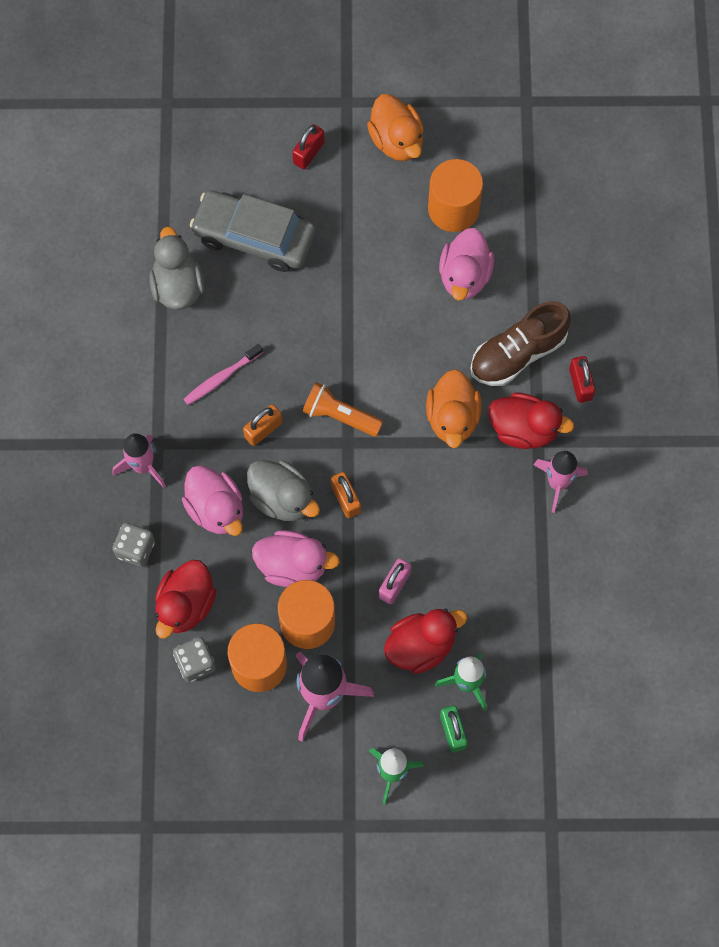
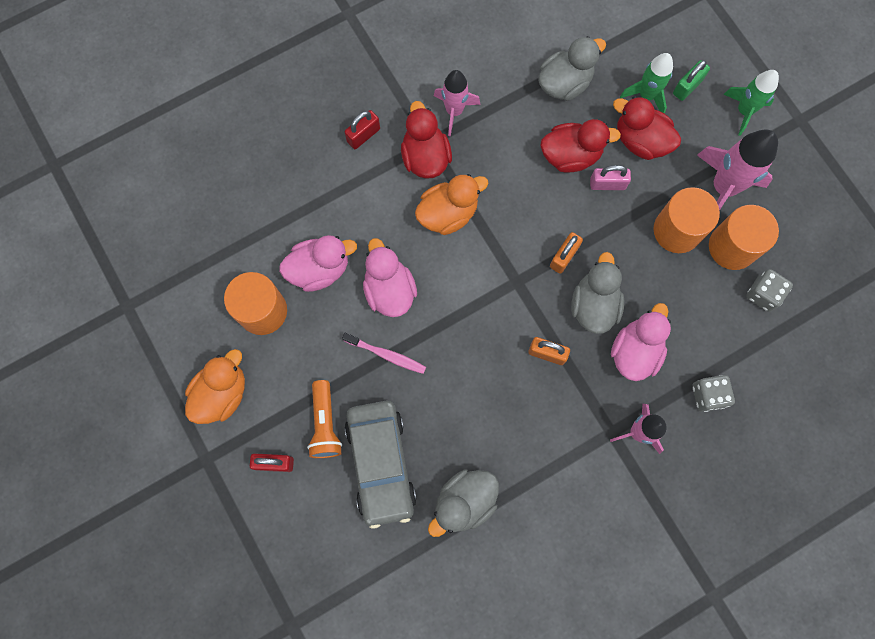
camera: 120 degrees left, 5 degrees up
red duck [155,560,216,639] -> red duck moved to [540,119,621,173]
pink toothbrush [183,344,263,405] -> pink toothbrush moved to [342,333,426,374]
pink duck [252,530,340,587] -> pink duck moved to [363,238,417,317]
orange flashlight [302,382,383,437] -> orange flashlight moved to [307,380,342,458]
brown shoe [470,301,571,386] -> none
none -> grey duck [538,36,606,101]

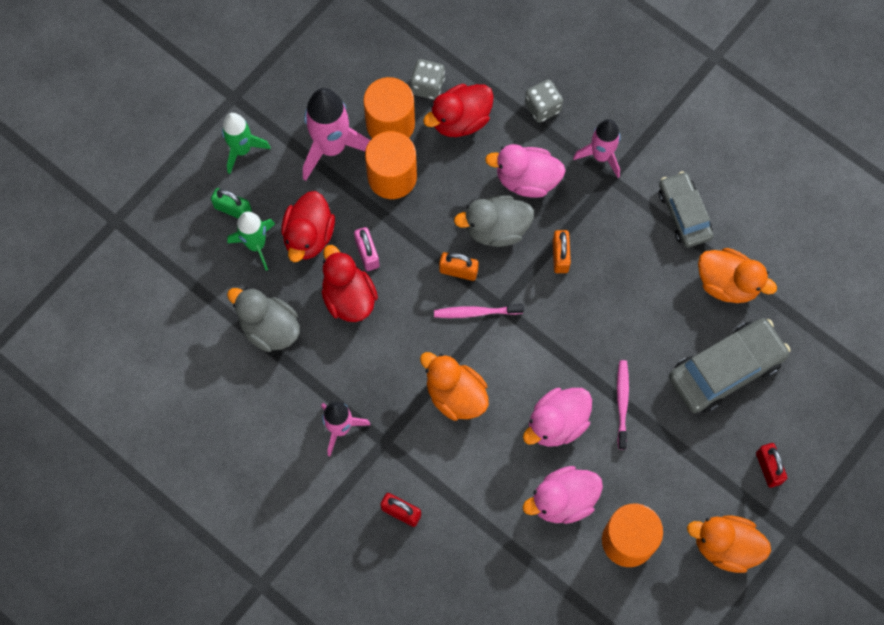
camera: 110 degrees left, 5 degrees down
pink duck [279,235,357,292] -> pink duck turned 75 degrees counterclockwise [523,466,603,524]
orange flashlight [307,380,342,458] -> none
red duck [401,101,452,179] -> red duck moved to [423,84,494,137]
grey duck [428,469,499,537] -> orange duck [698,248,777,303]
none -> pink toothbrush [434,304,524,318]
none -> grey car [659,171,714,248]

